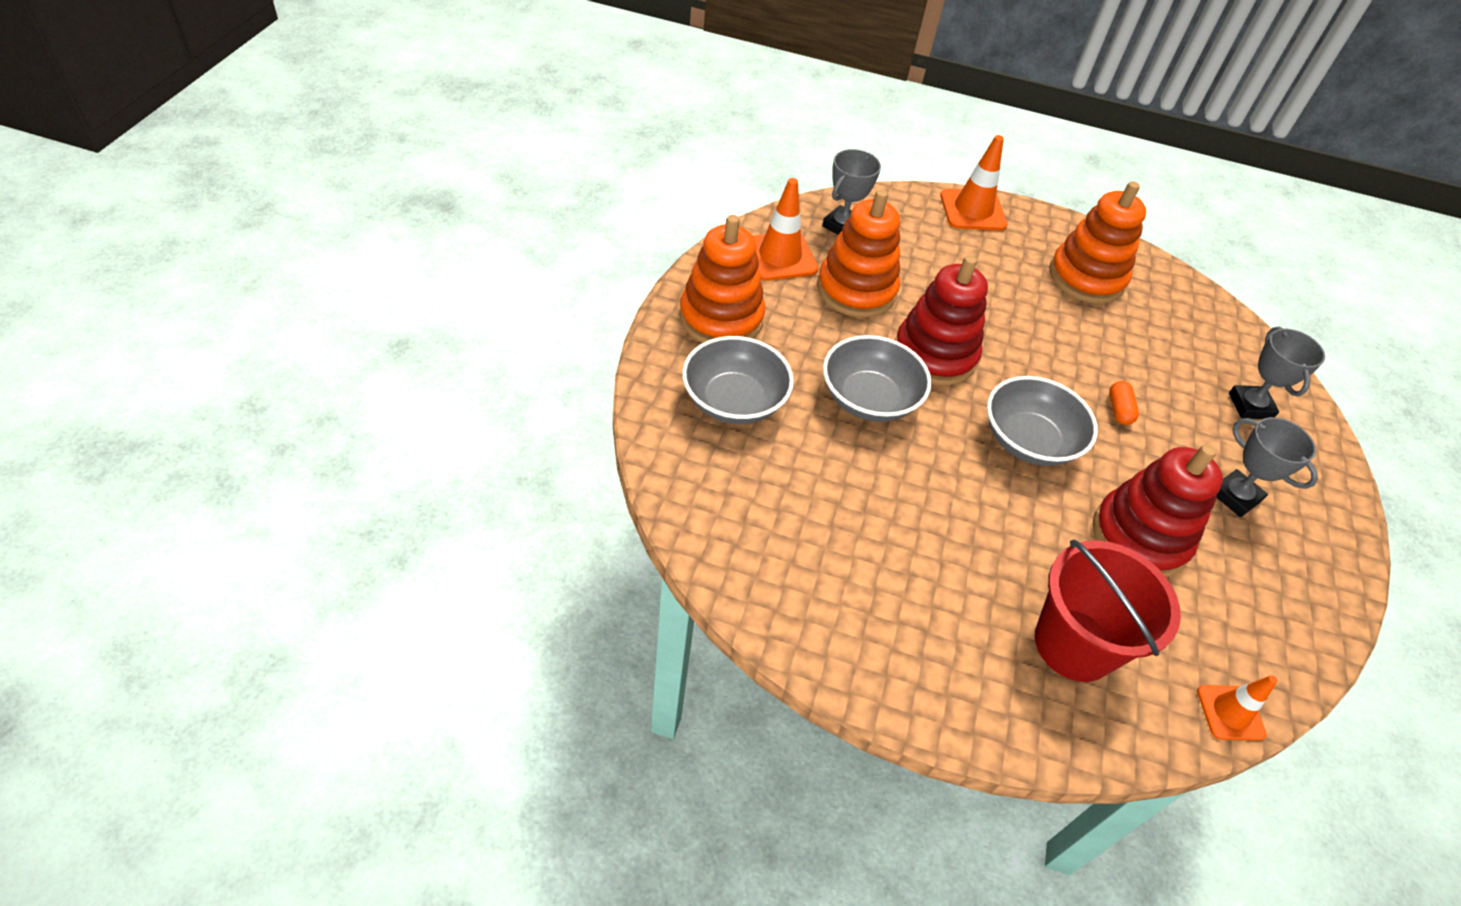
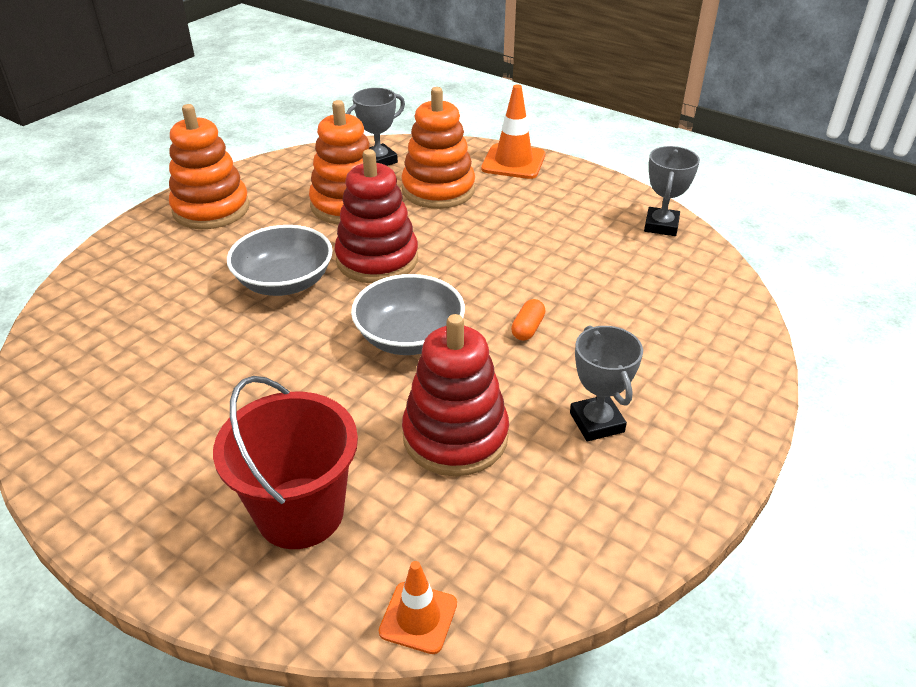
camera: 25 degrees right, 10 degrees down
grey bowl [682,336,794,424] -> none
orange traffic cone [753,178,818,281] -> none
orange stacking toy [1049,181,1146,304] -> orange stacking toy moved to [401,87,475,209]
grey trophy [1229,327,1325,419] -> grey trophy moved to [644,146,700,236]

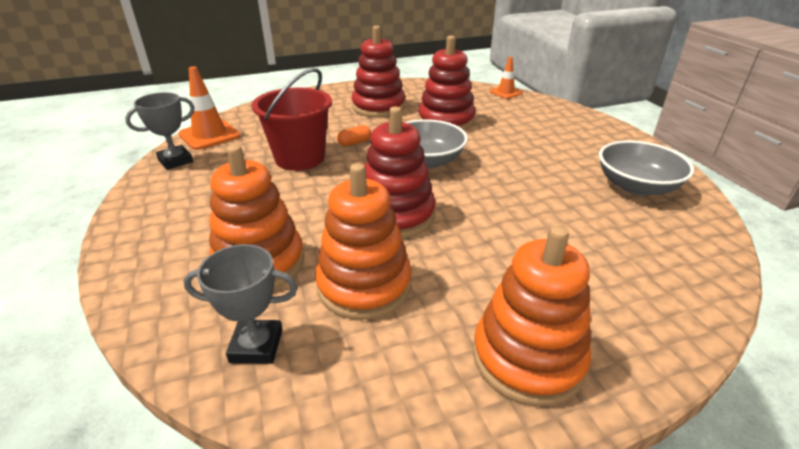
camera: 145 degrees left, 5 degrees down
red bucket [213,376,358,549] -> red bucket moved to [252,68,332,171]
grey bowl [227,225,333,296] -> grey bowl moved to [599,140,694,196]
orange traffic cone [481,85,545,179] -> orange traffic cone moved to [179,66,241,150]
grey trophy [570,325,643,441] -> red stacking toy [352,25,405,118]

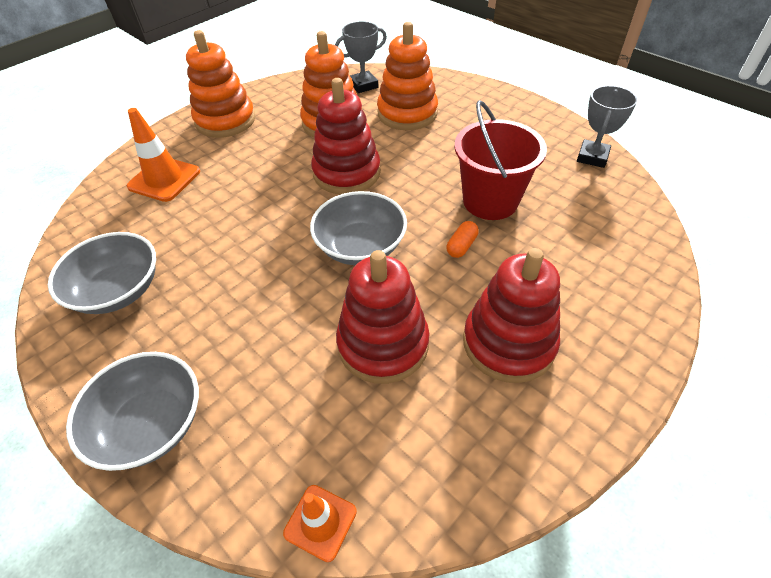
camera: 155 degrees right, 15 degrees up
orange traffic cone [179,66,241,150] -> orange traffic cone moved to [127,108,200,202]
none -> grey bowl [66,352,199,471]

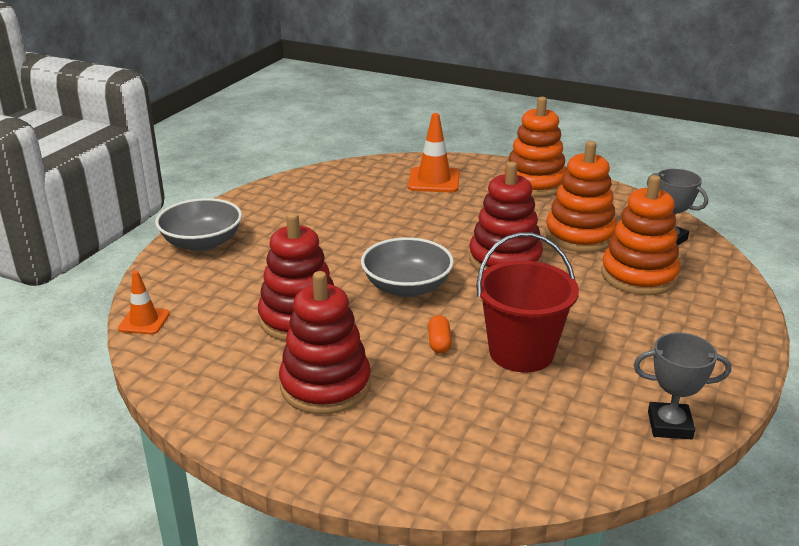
camera: 70 degrees right, 20 degrees down
grey bowl [48,232,156,314] -> none
orange capsule [447,221,479,258] -> orange capsule turned 75 degrees clockwise [428,315,452,354]

